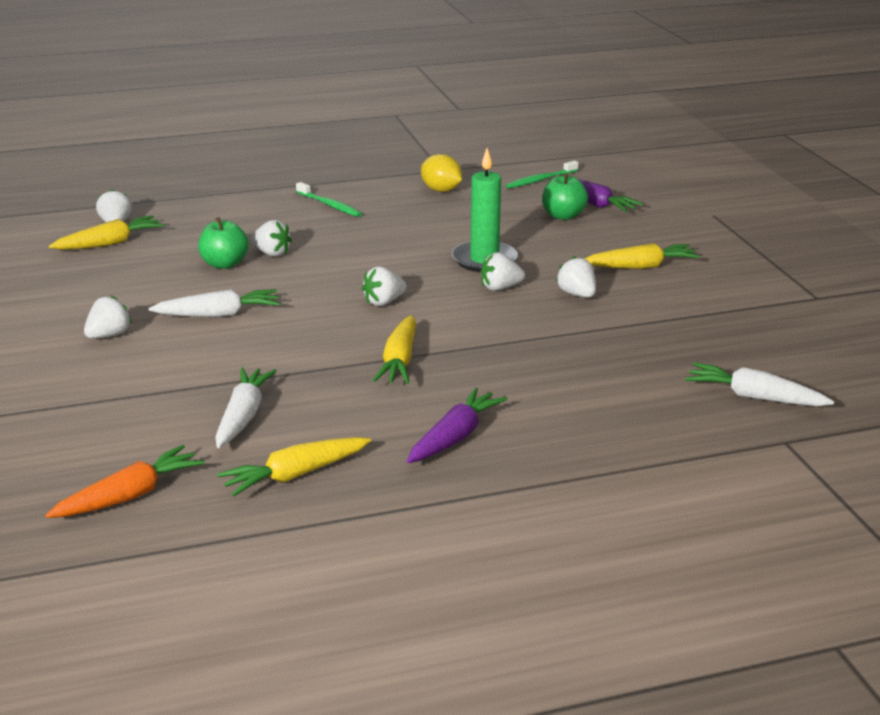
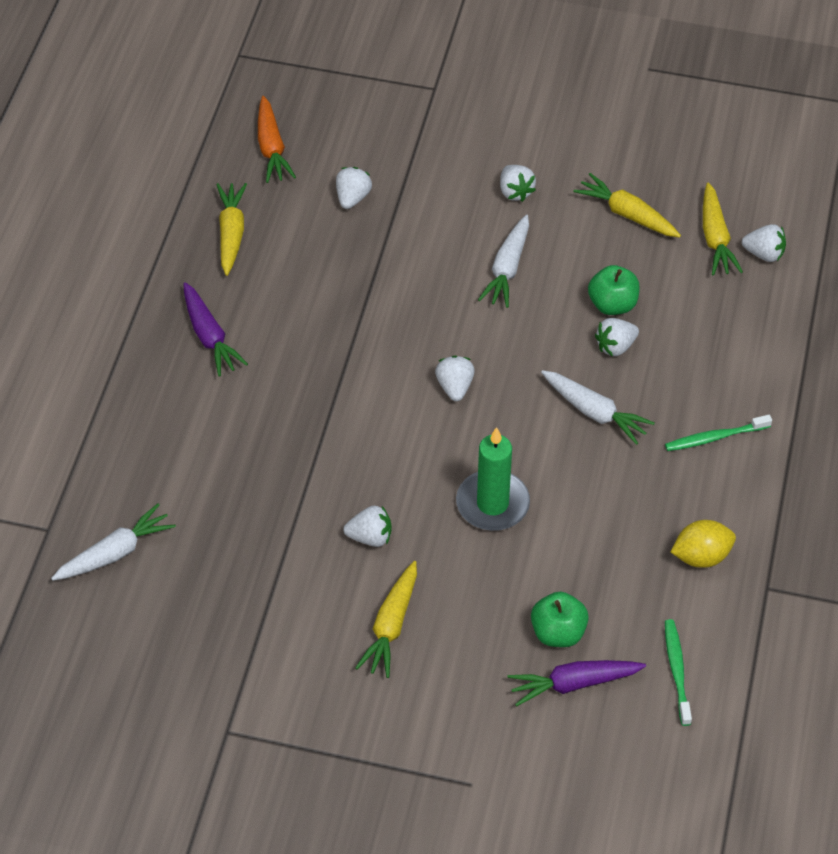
camera: 120 degrees right, 25 degrees up
white carrot [215,367,277,448] -> white carrot moved to [541,370,655,445]
yellow carrot [372,315,416,384] -> yellow carrot moved to [573,173,681,238]
white strawberry [481,252,525,291] -> white strawberry moved to [336,167,372,209]

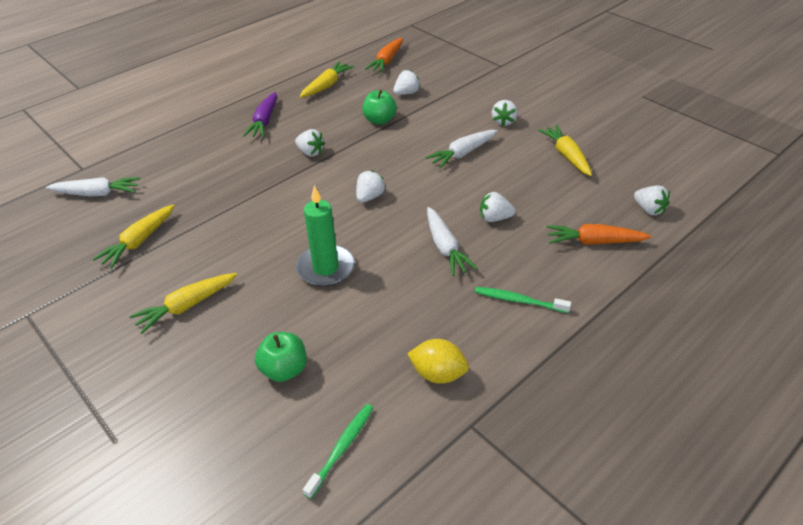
camera: 35 degrees right, 10 degrees down
white strawberry [343,505,392,547] -> white strawberry moved to [295,129,325,157]
purple carrot [507,660,646,706] -> none
green apple [588,265,640,315] -> green apple moved to [362,90,397,125]
yellow carrot [703,182,743,276] -> yellow carrot moved to [92,204,175,269]
none -> orange carrot [547,224,652,245]

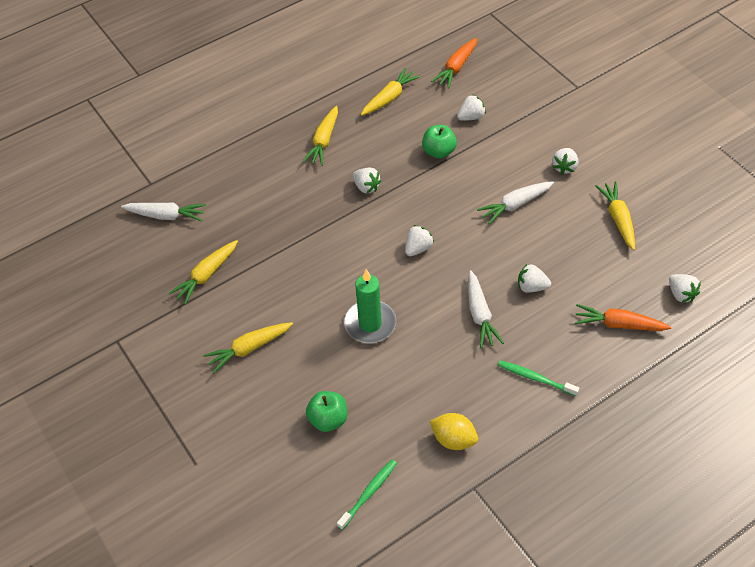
camera: 10 degrees right, 10 degrees up
purple carrot [243,92,277,137] -> yellow carrot [302,106,338,166]

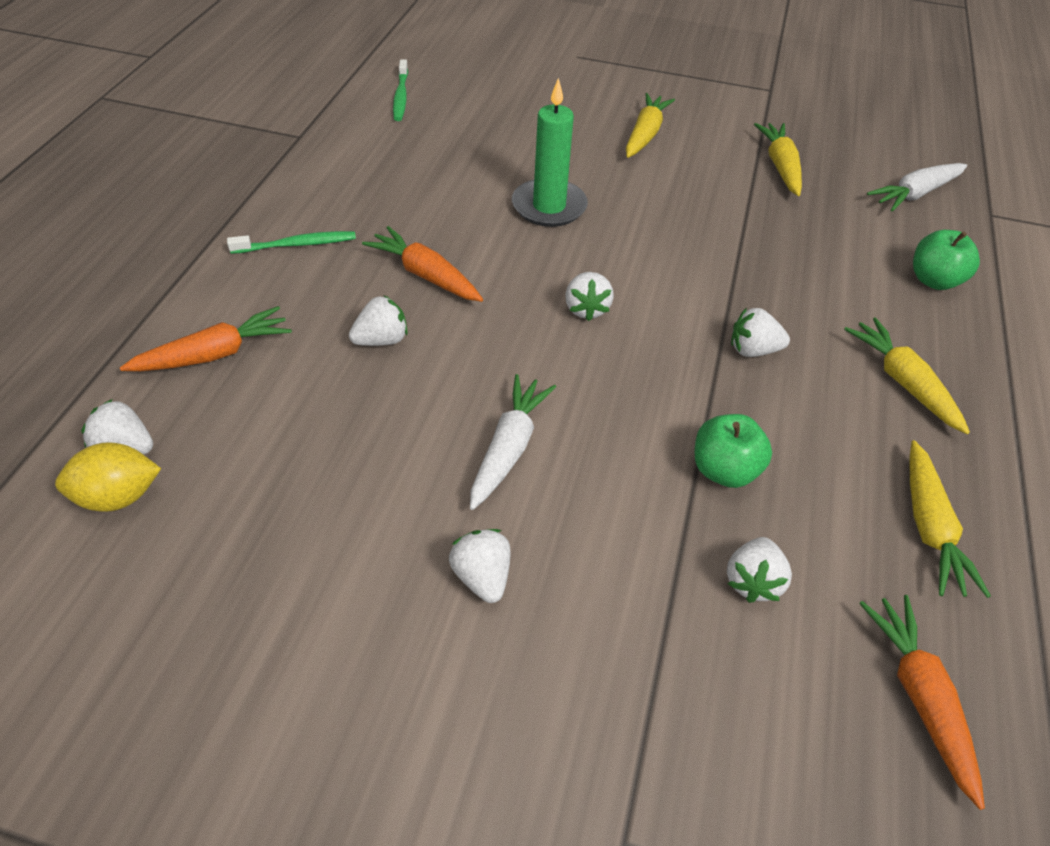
camera: 135 degrees right, 5 degrees down
green apple [306,391,347,432] -> green apple moved to [913,230,980,290]
yellow lemon [430,413,478,450] -> yellow lemon moved to [55,442,161,512]
white carrot [468,270,504,348] -> orange carrot [362,226,483,302]
yellow carrot [595,181,635,250] -> none

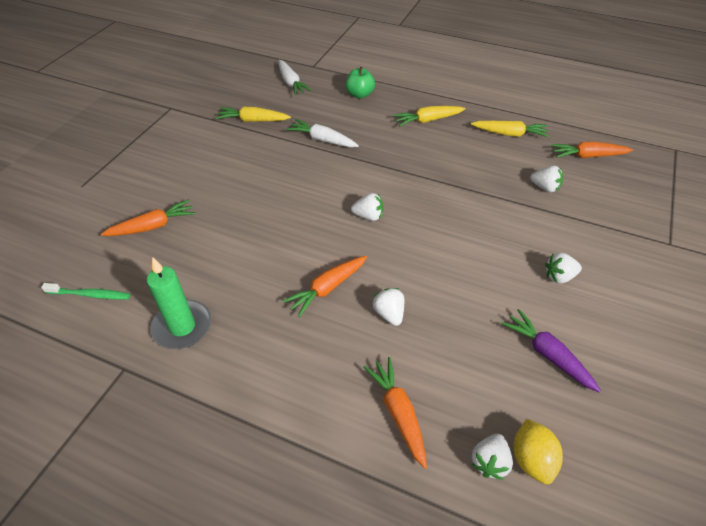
camera: 80 degrees left, 0 degrees up
green toothbrush [227,231,356,254] -> none
white carrot [470,374,556,510] -> white carrot moved to [286,119,359,147]
green candle [512,78,588,227] -> green candle moved to [147,257,212,349]
yellow carrot [626,93,675,158] -> none
green apple [694,414,772,488] -> none
white strawberry [731,308,790,357] -> none
none -> orange carrot [101,199,195,236]
none -> purple carrot [501,309,601,393]

